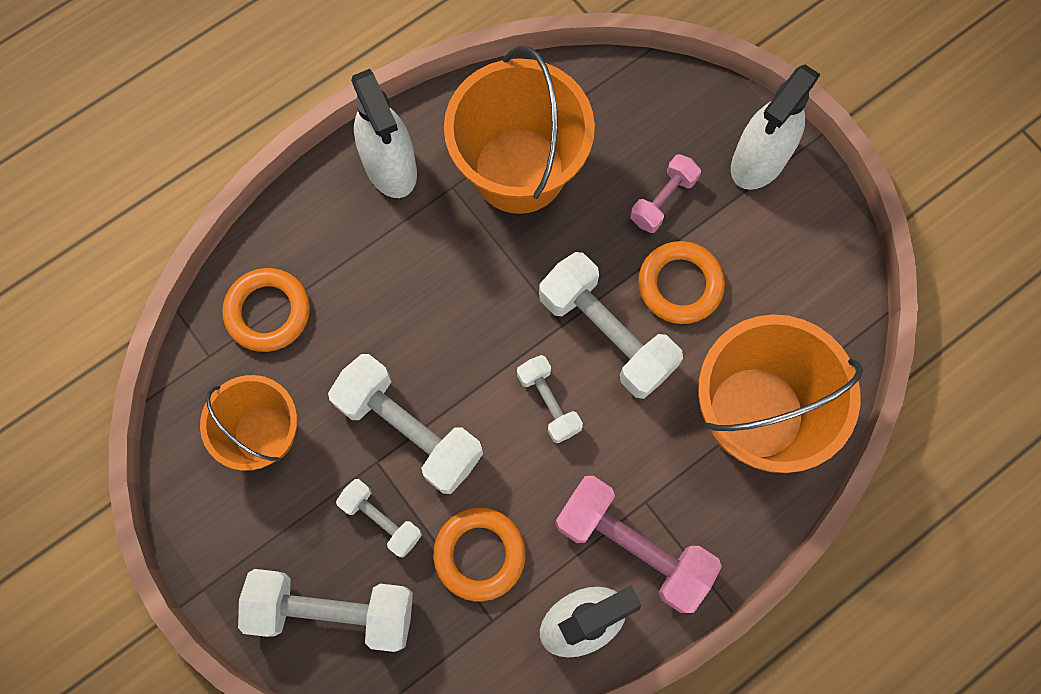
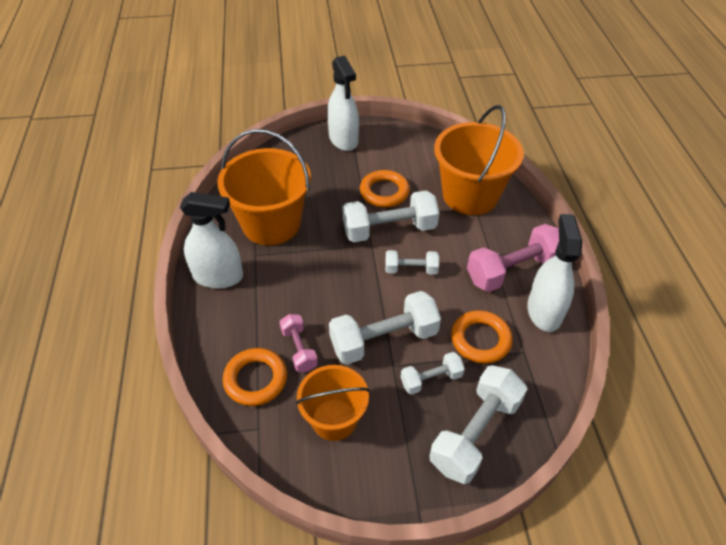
camera: 60 degrees left, 25 degrees down
pink dumbbell [630,154,701,233] -> pink dumbbell moved to [280,314,318,372]

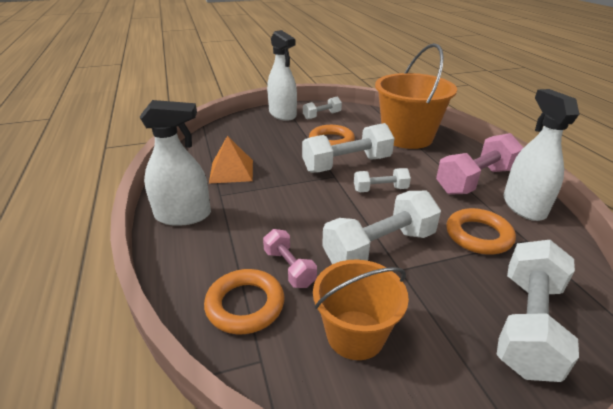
camera: 10 degrees left, 15 degrees down
orange bucket [217,129,311,245] -> orange pyramid [209,136,253,183]
white dumbbell [401,352,465,395] -> white dumbbell moved to [303,97,342,120]

